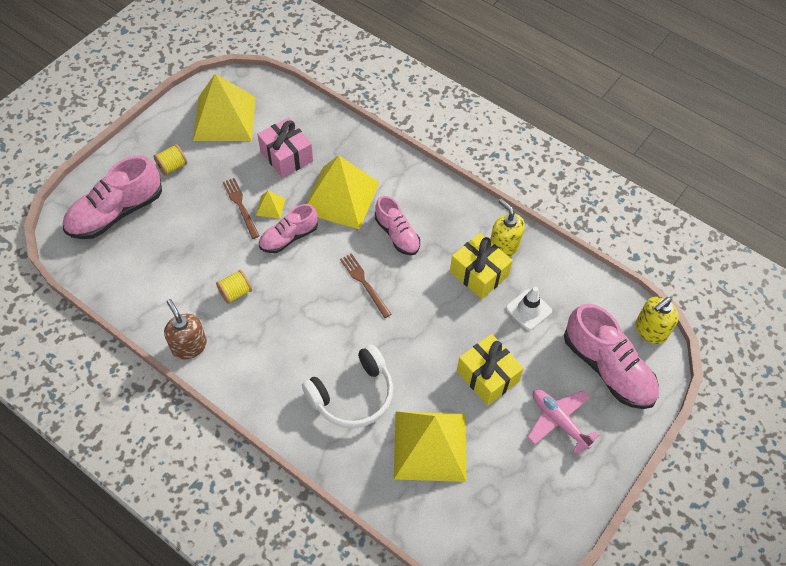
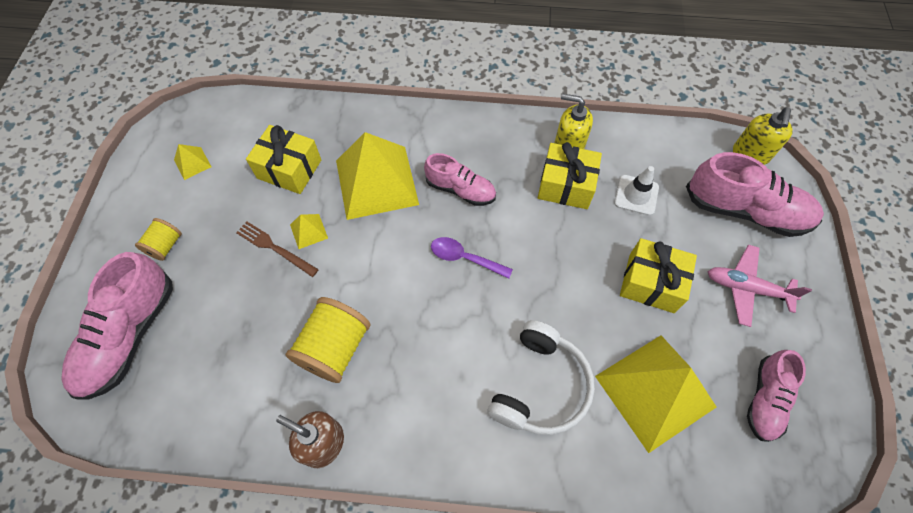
camera: 30 degrees left, 5 degrees up
yellow pyramid [193,74,255,141] -> yellow pyramid [174,144,212,180], size x0.41
yellow spool [216,270,252,304] -> yellow spool [286,297,371,383], size x1.81
pink gift [257,117,313,178] -> yellow gift [246,125,321,194]
pink shoe [259,204,318,253] -> pink shoe moved to [747,350,806,442]
brown fork [340,253,391,318] -> purple spoon [431,237,513,279]

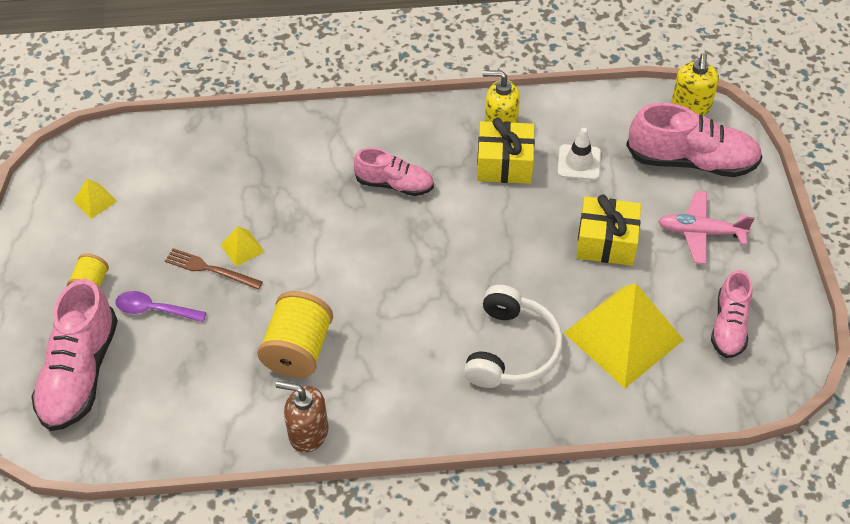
camera: 10 degrees left, 10 degrees down
yellow gift [246,125,321,194] -> none
yellow pyramid [336,132,419,220] -> none
purple spoon [431,237,513,279] -> purple spoon moved to [115,291,207,322]

